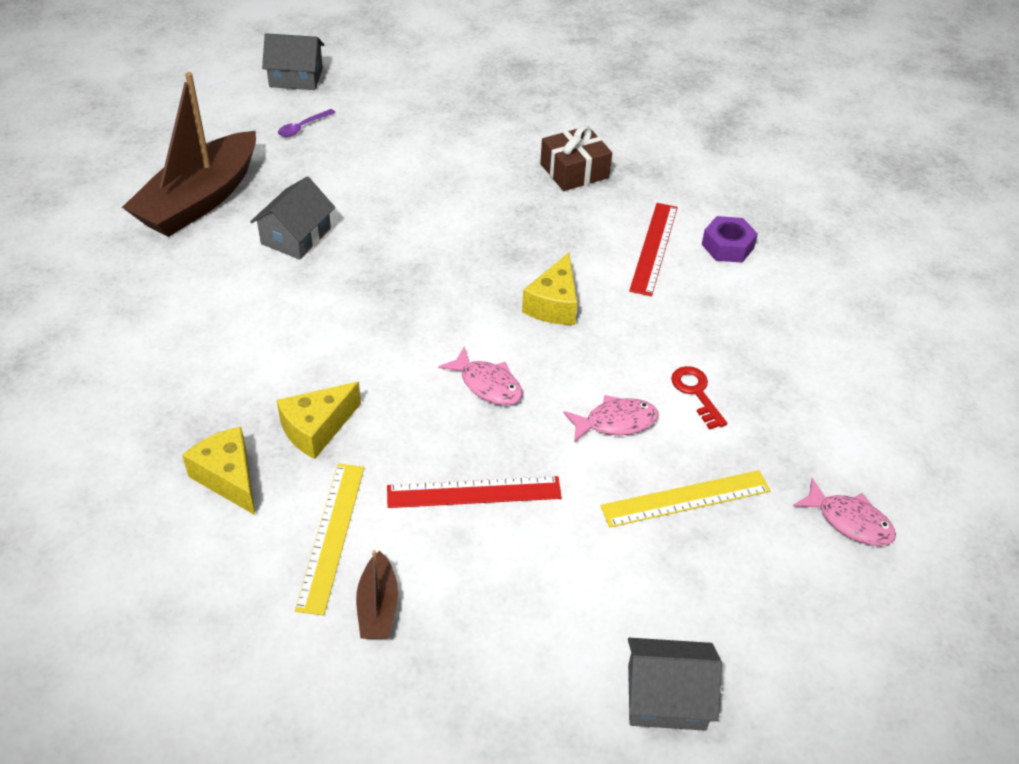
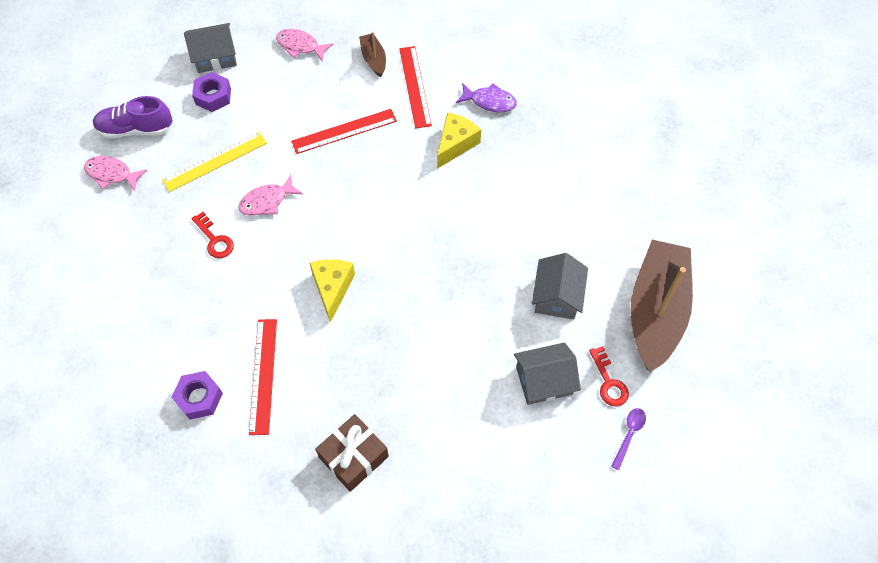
camera: 165 degrees right, 15 degrees up
yellow cheese [182,427,255,515] -> purple fish [456,83,517,112]
grey house [262,33,324,90] -> grey house moved to [514,342,581,405]
yellow ruler [295,464,364,616] -> red ruler [399,46,432,128]
pink fish [438,347,522,406] -> pink fish moved to [276,29,334,61]
none -> purple shoe [93,96,173,139]
none -> purple nut [192,72,231,112]
none -> red key [589,346,629,406]

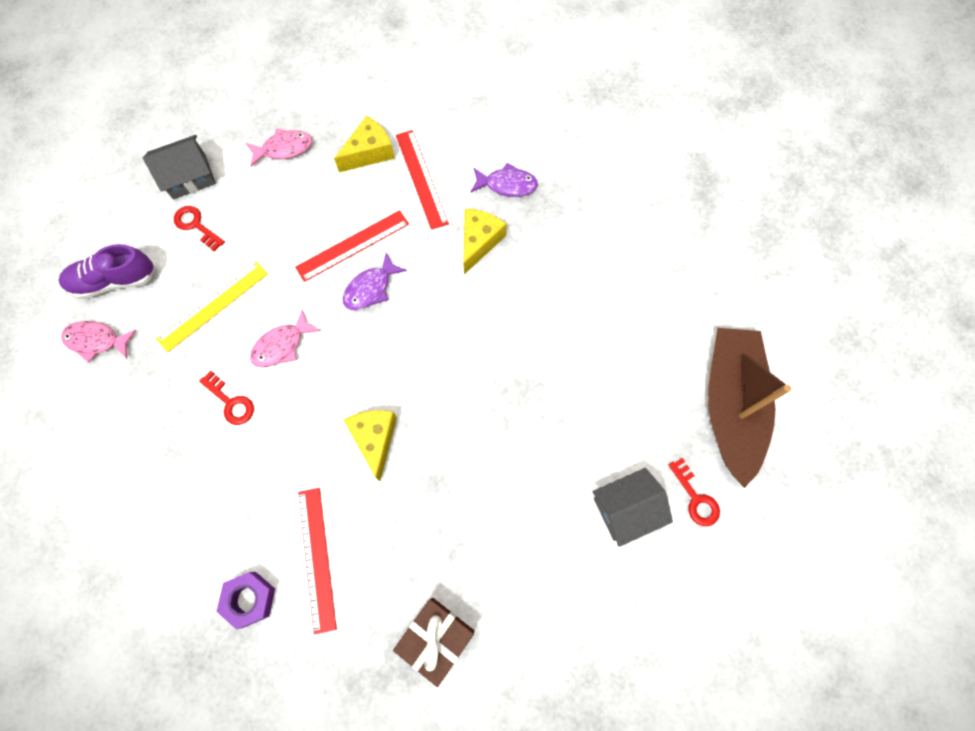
camera: 10 degrees left, 10 degrees up
purple nut [192,72,231,112] -> red key [174,206,225,251]
pink fish [276,29,334,61] -> pink fish turned 150 degrees clockwise [246,128,312,167]
brown boat [359,32,386,77] -> yellow cheese [334,115,395,172]
grey house [532,253,588,319] -> none
purple spoon [611,408,646,470] -> none
none -> purple fish [343,253,407,310]

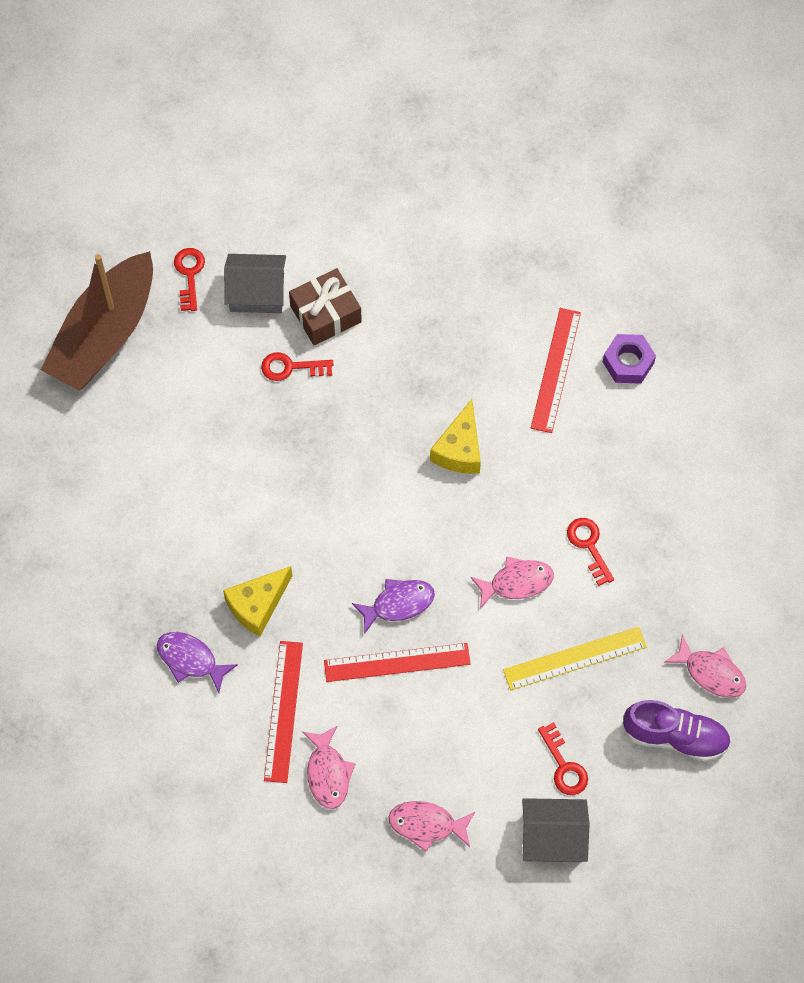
camera: 155 degrees left, 5 degrees down
yellow cheese [334,115,395,172] -> pink fish [302,726,355,809]
brown gift [393,598,474,687] -> brown gift moved to [289,268,362,345]
none -> red key [261,352,334,381]

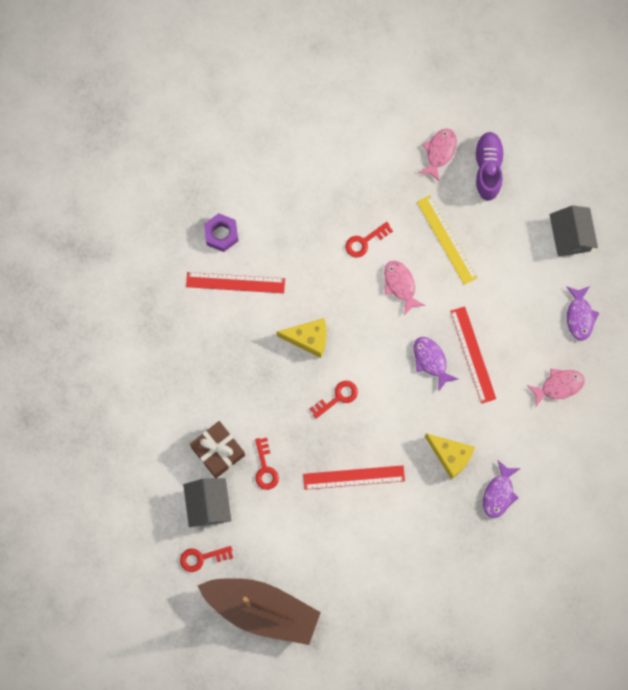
camera: 100 degrees left, 10 degrees up
red ruler [264,641,303,783] -> red ruler moved to [303,465,405,490]
pink fish [388,801,475,852] -> purple fish [566,286,599,341]
red key [538,722,588,795] -> red key moved to [310,381,358,419]

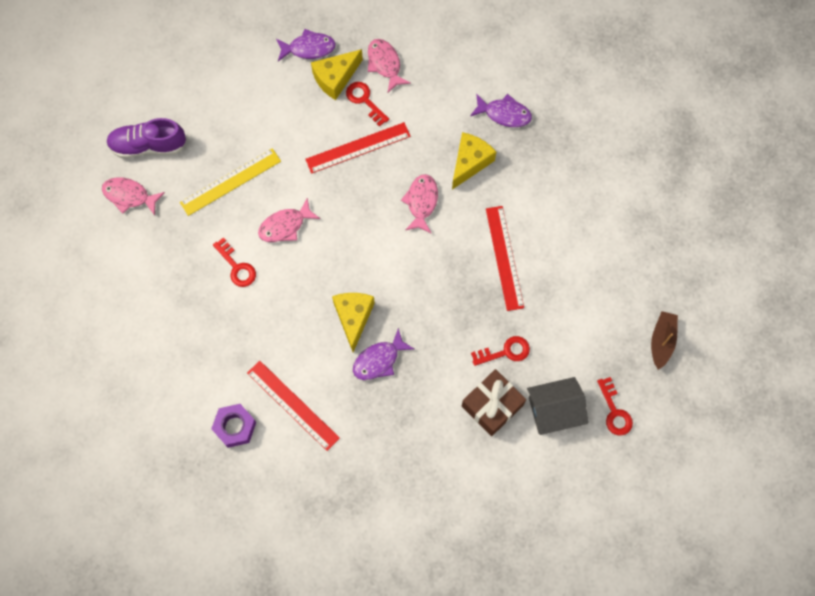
camera: 95 degrees left, 5 degrees down
red ruler [186,272,285,293] -> red ruler turned 45 degrees counterclockwise [247,361,340,451]
brown boat [197,578,321,645] -> brown boat [651,311,678,370], size x0.44
red key [310,381,358,419] -> red key moved to [346,82,389,127]
purple fish [414,337,458,392] -> purple fish moved to [353,328,414,380]
grey house [550,205,598,256] -> none
none -> yellow cheese [311,49,363,100]
none -> pink fish [401,174,438,233]

